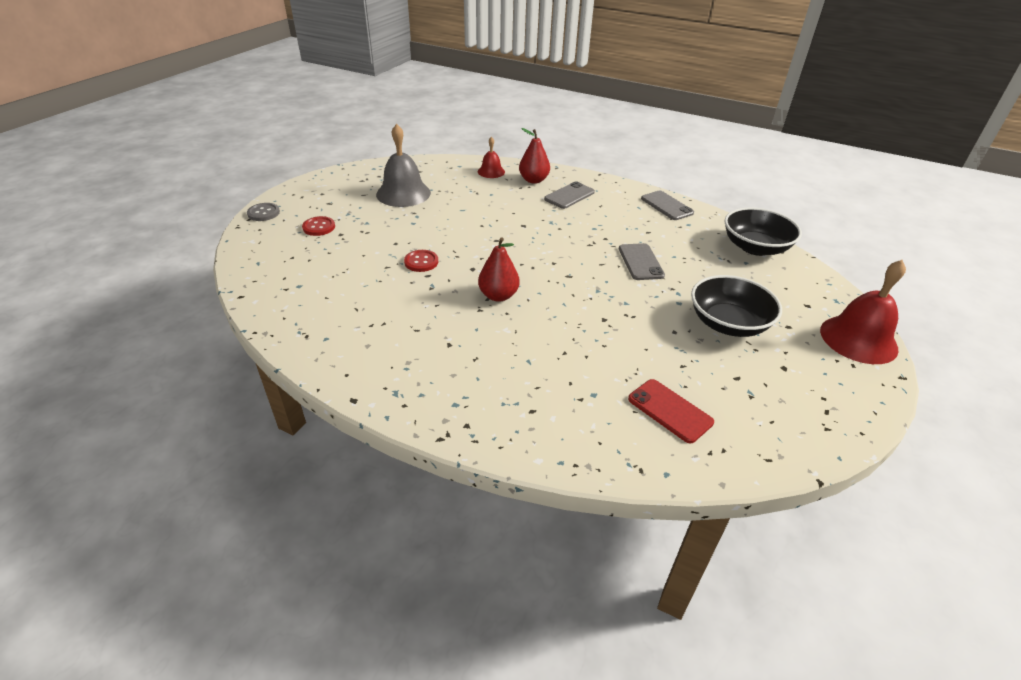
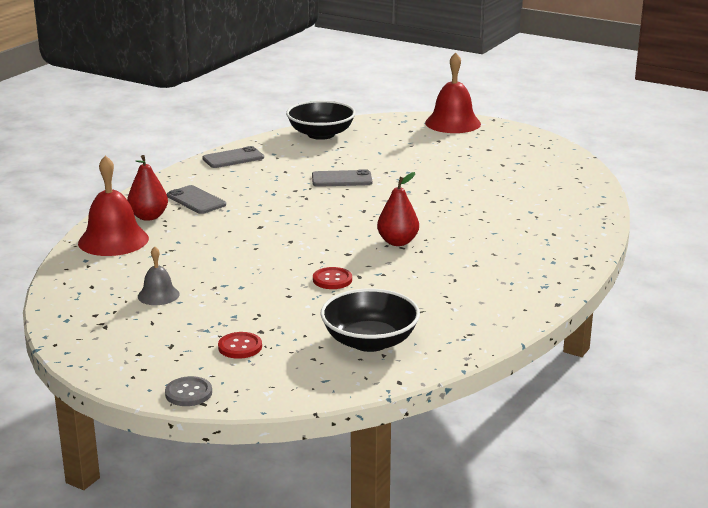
camera: 85 degrees left, 15 degrees down
grey bell [376,124,431,207] -> grey bell [138,246,180,305], size x0.55
red bell [478,137,505,178] -> red bell [78,155,149,256], size x1.83
red phone [628,379,714,443] -> none
black bowl [691,275,782,337] -> black bowl moved to [320,288,420,352]

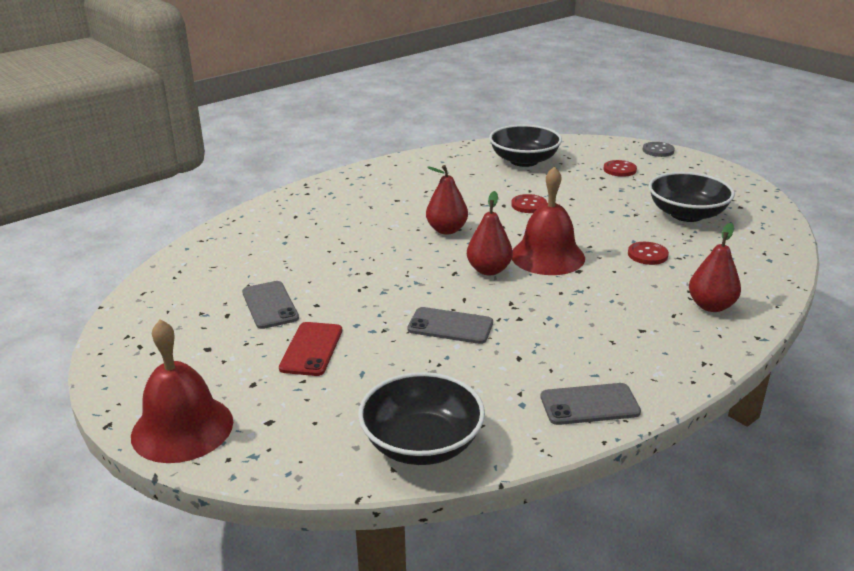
camera: 160 degrees left, 5 degrees up
red bell [78,155,149,256] -> red bell moved to [512,166,585,275]
grey bell [138,246,180,305] -> black bowl [648,172,735,222]
grey phone [167,185,226,214] -> grey phone moved to [242,281,299,329]
none -> red phone [279,322,342,376]
none -> red pear [467,191,513,275]
none -> red button [628,242,669,265]

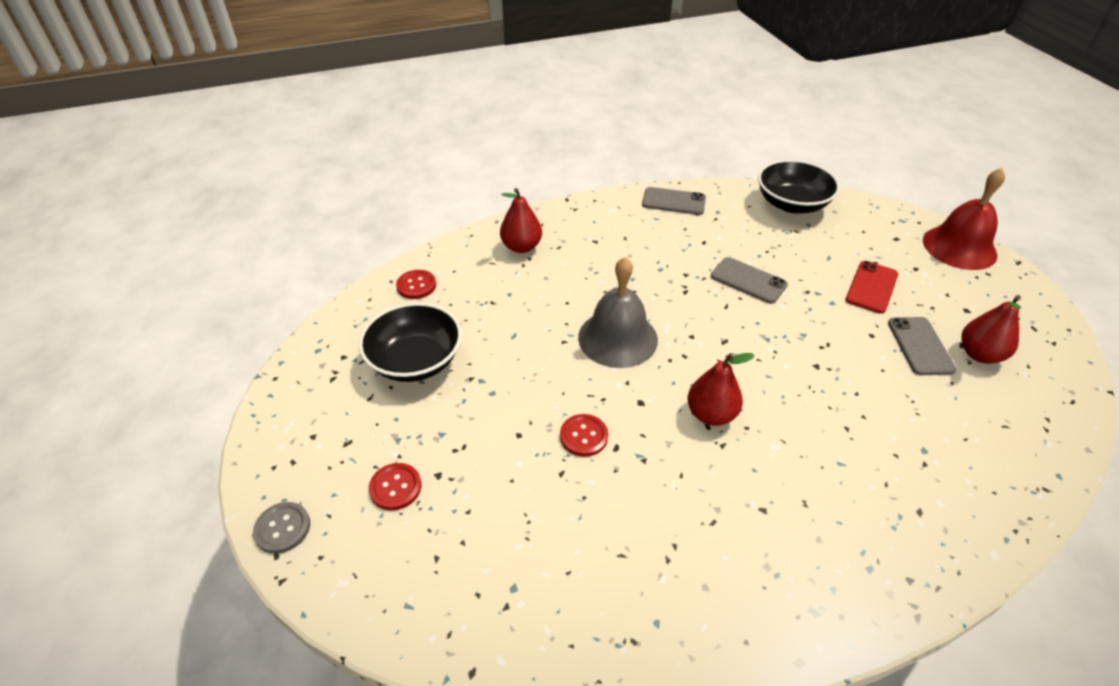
camera: 160 degrees left, 15 degrees up
red pear [467,191,513,275] -> red pear moved to [961,295,1021,364]
black bowl [489,125,562,167] -> none
red bell [512,166,585,275] -> grey bell [578,257,658,368]
red button [628,242,669,265] -> red button moved to [396,270,436,299]

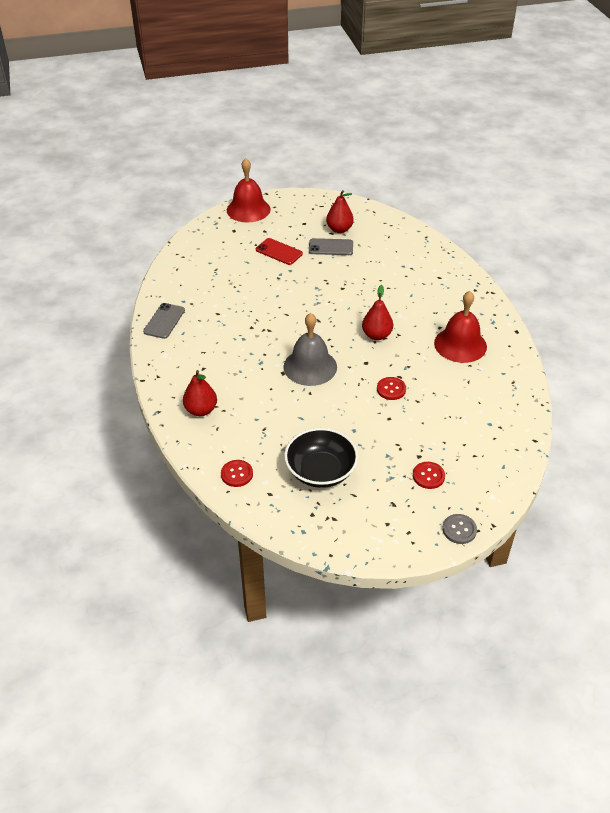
camera: 85 degrees left, 0 degrees up
grey phone [711,257,788,304] -> none
black bowl [758,159,840,213] -> none
none -> red bell [434,291,487,363]

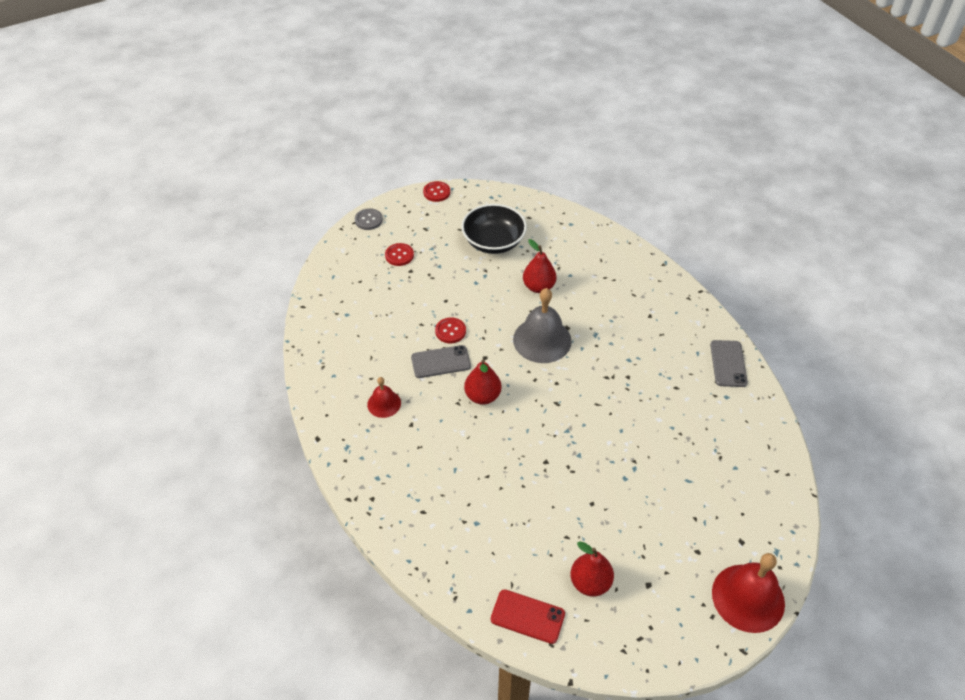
camera: 165 degrees right, 5 degrees up
red pear [183,370,217,416] -> red pear moved to [523,239,557,293]
red button [221,460,253,487] -> red button moved to [423,181,450,202]
red phone [256,238,303,265] -> red phone moved to [491,589,565,644]
grey phone [309,238,353,255] -> grey phone moved to [411,345,471,378]
red bell [434,291,487,363] -> red bell [367,377,401,418], size x0.55

